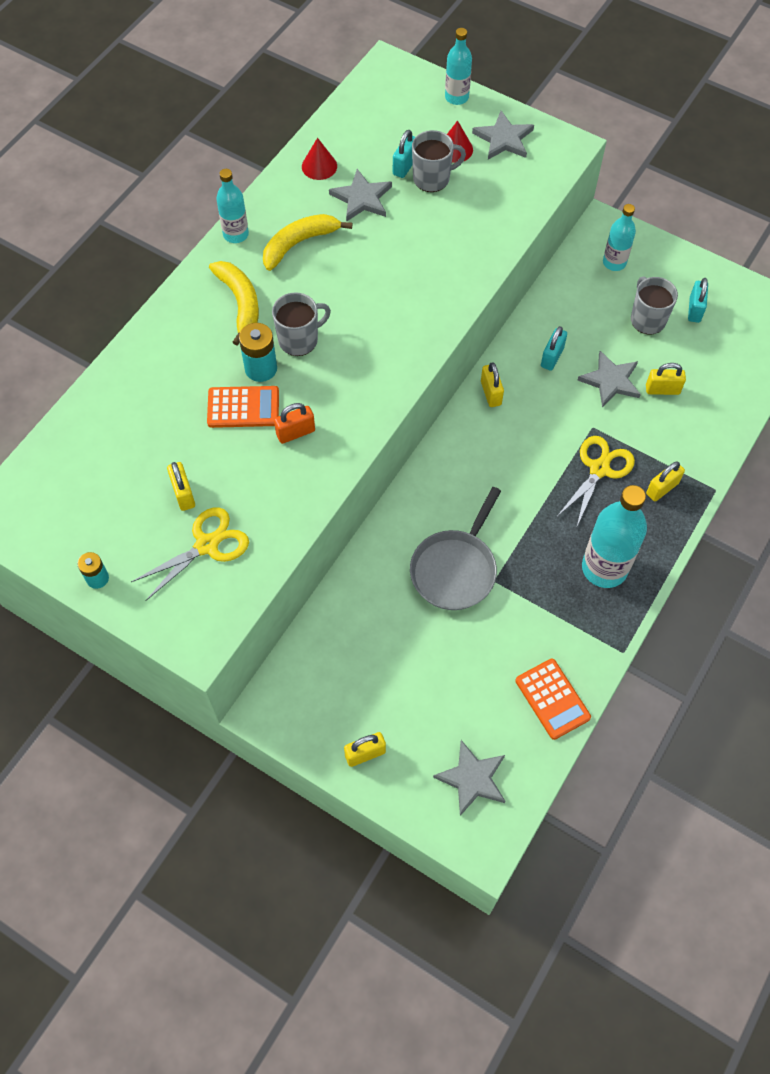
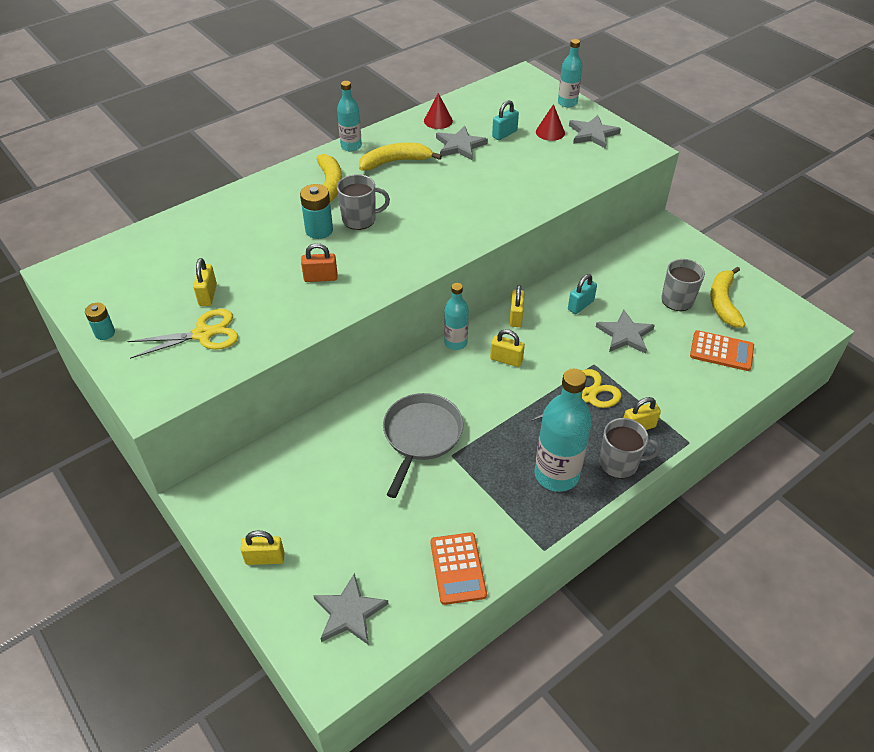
camera: 20 degrees right, 15 degrees down
orange calculator [207,386,279,428] -> orange calculator moved to [690,330,754,371]
grey pan [410,487,501,610] -> grey pan turned 150 degrees clockwise [383,393,463,498]
grey mug [412,130,466,192] -> grey mug moved to [599,418,660,479]
turquoise bottle [603,204,636,271] -> turquoise bottle moved to [444,283,469,350]
yellow padlock [646,363,686,395] -> yellow padlock moved to [490,329,525,367]
turquoise padlock [688,278,708,323] -> yellow banana [710,267,745,328]

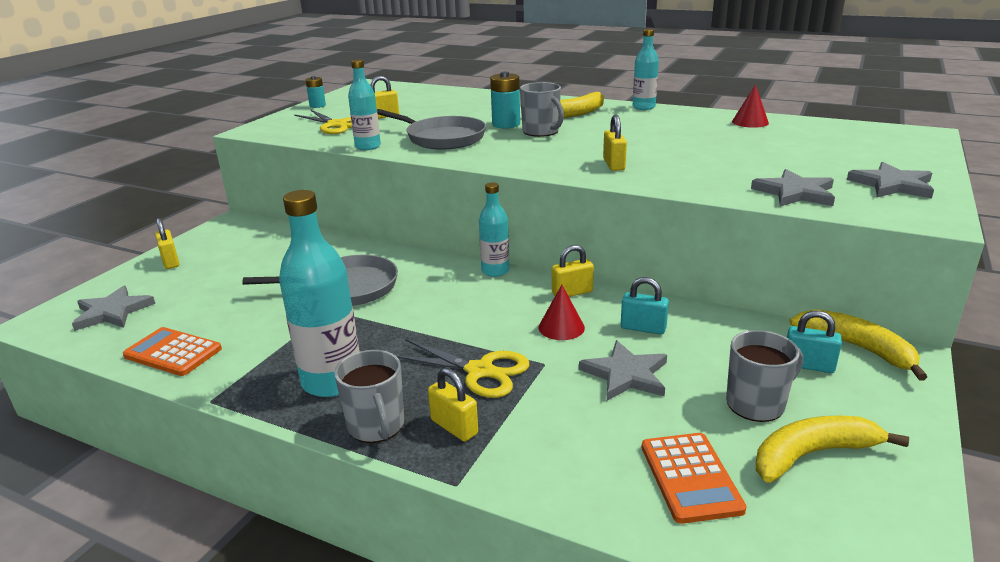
camera: 65 degrees right, 20 degrees down
orange padlock [301,243,337,282] -> grey pan [377,109,486,150]
yellow banana [359,143,442,171] -> yellow banana moved to [789,309,927,381]
orange calculator [430,532,487,605] -> orange calculator turned 60 degrees clockwise [123,327,222,376]
grey star [436,126,488,161] -> grey star moved to [751,169,835,207]
yellow padlock [490,329,525,367] -> yellow padlock moved to [603,114,627,171]
turquoise padlock [492,100,519,140] -> turquoise padlock moved to [787,311,842,373]
red cone [536,104,565,141] -> red cone moved to [538,285,585,340]
turquoise bottle [558,39,583,108] -> turquoise bottle moved to [348,59,381,150]

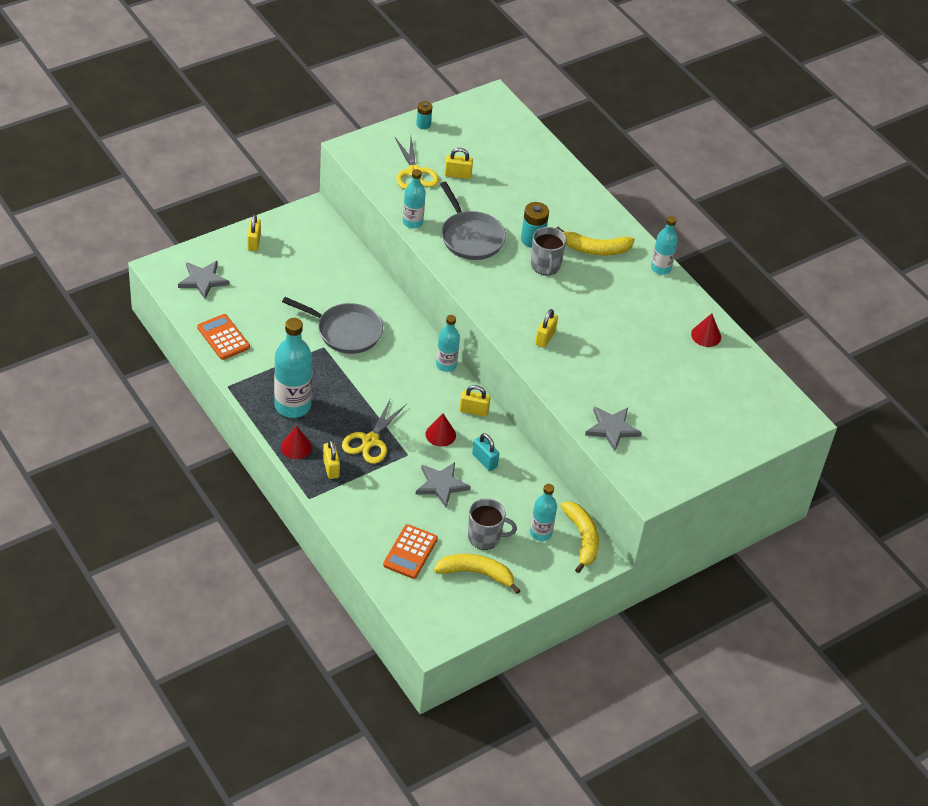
camera: 25 degrees right, 20 degrees up
grey mug [334,350,404,443] -> red cone [281,426,312,459]
yellow scissors [395,339,529,398] -> yellow scissors turned 60 degrees clockwise [342,398,407,464]
turquoise padlock [787,311,842,373] -> turquoise bottle [530,484,557,541]
grey star [847,162,934,199] -> none

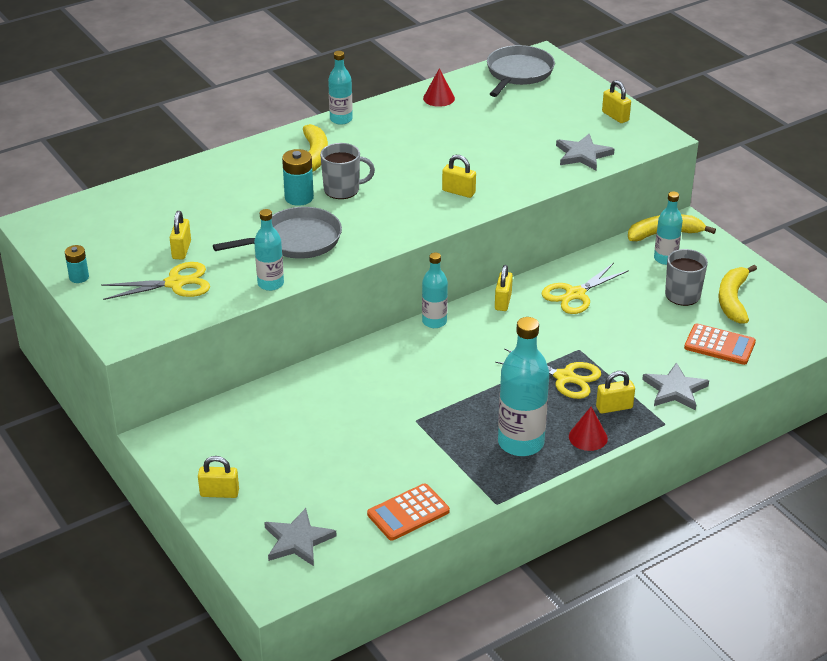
camera: 85 degrees left, 10 degrees down
grey pan [282,297,383,354] -> grey pan moved to [487,45,555,97]
grey star [416,462,471,507] -> grey star moved to [642,362,709,410]
red cone [426,414,456,447] -> none
turquoise padlock [472,433,499,471] -> yellow scissors [542,263,629,314]
none -> yellow padlock [602,80,631,123]

